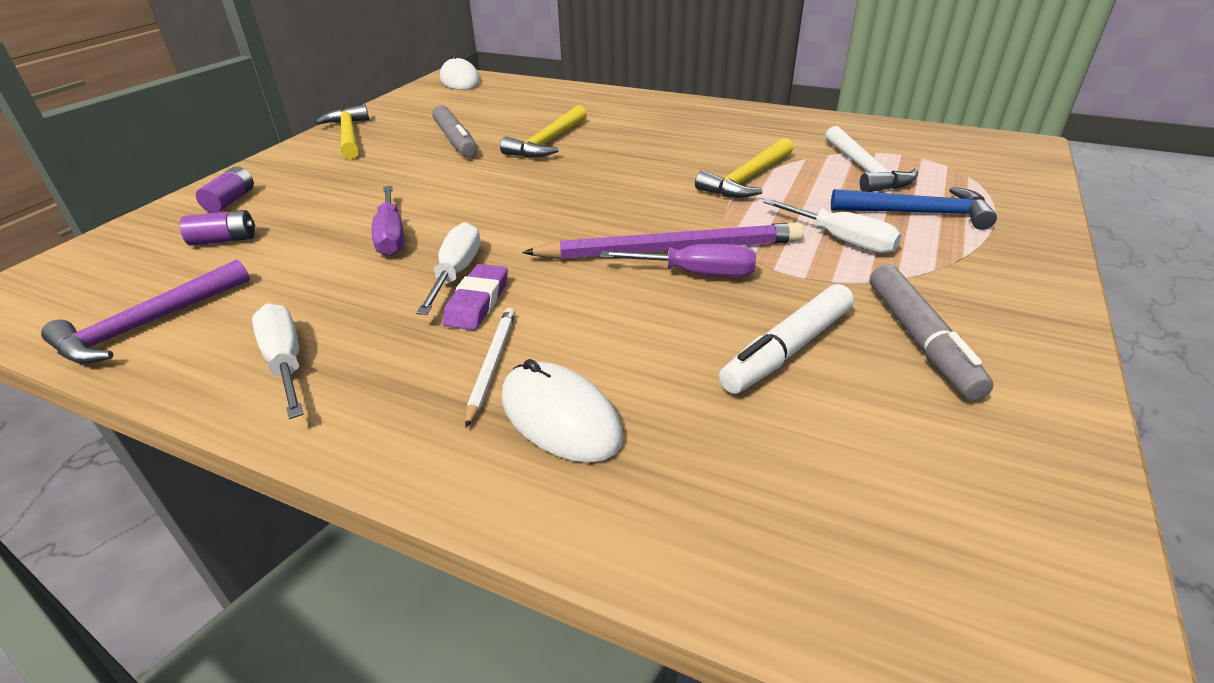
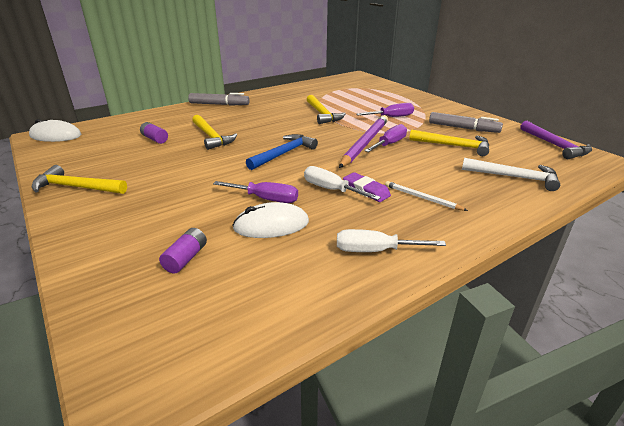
camera: 60 degrees left, 5 degrees down
purple hammer [41,260,250,364] -> purple hammer moved to [520,121,592,159]
purple battery [196,167,254,213] -> purple battery moved to [140,122,168,144]
grey marker [432,105,477,157] -> grey marker moved to [188,93,249,106]
white mouse [502,359,624,463] -> white mouse moved to [232,202,309,238]
white marker [719,284,854,394] -> yellow hammer [409,130,489,156]
white screwdriver [763,198,902,254] -> purple screwdriver [357,103,414,117]
white hammer [825,126,918,192] -> white hammer moved to [462,158,560,191]
blue hammer [831,187,997,230] -> blue hammer moved to [246,134,318,170]

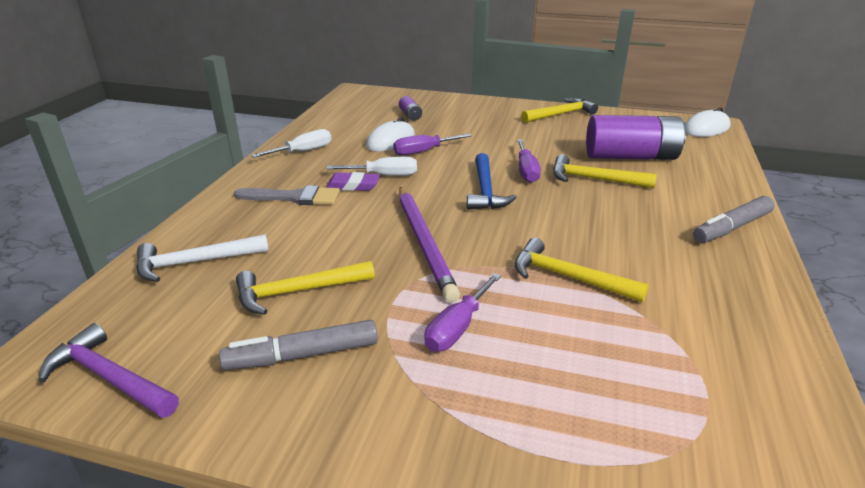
camera: 140 degrees right, 0 degrees up
purple battery [140,122,168,144] -> purple battery [586,115,686,160], size x2.35
purple screwdriver [364,124,407,152] -> purple screwdriver moved to [517,139,541,183]
white pencil [385,181,468,211] -> grey brush [234,185,340,205]

